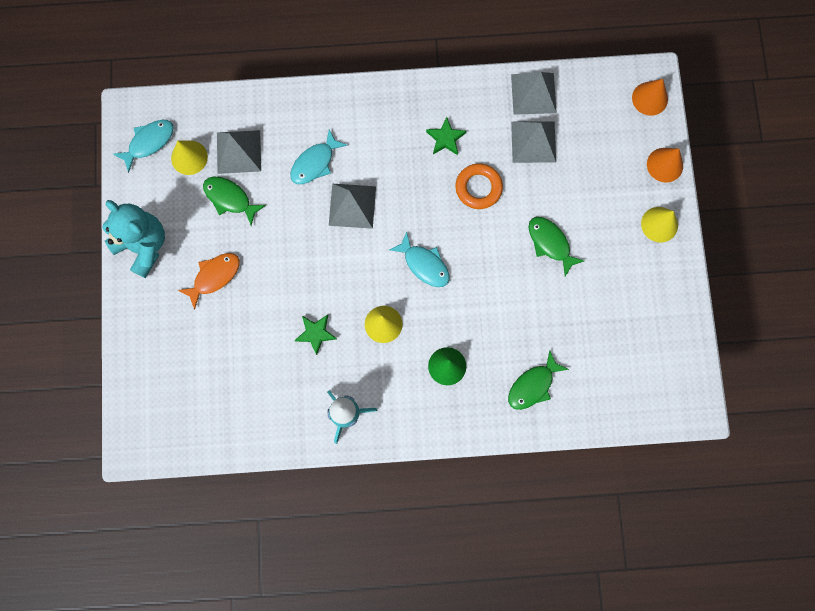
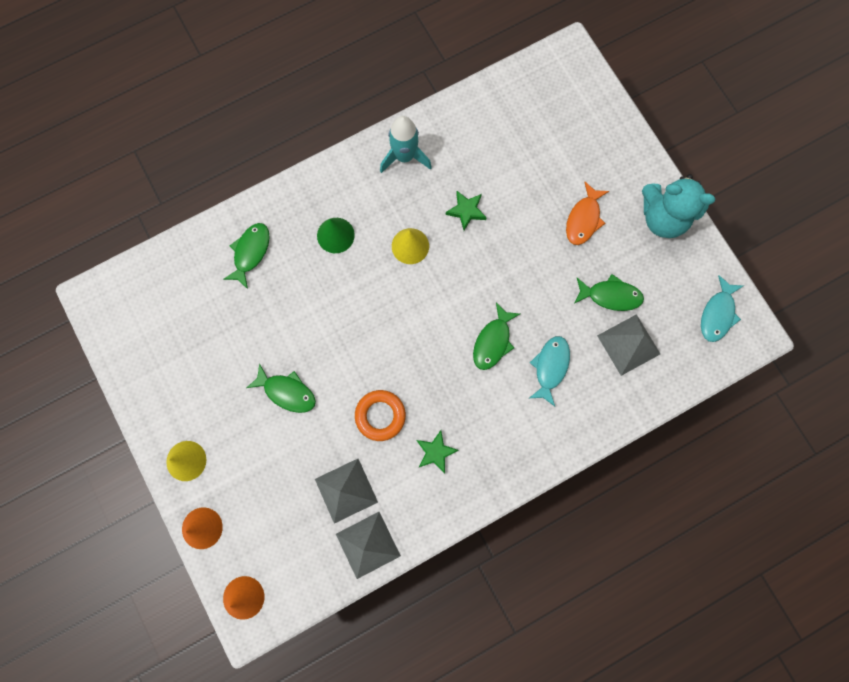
camera: 155 degrees right, 0 degrees up
yellow cone [171,140,208,175] -> none
grey pyramid [329,184,376,229] -> green fish [473,303,520,370]
turquoise fish [390,232,449,287] -> none

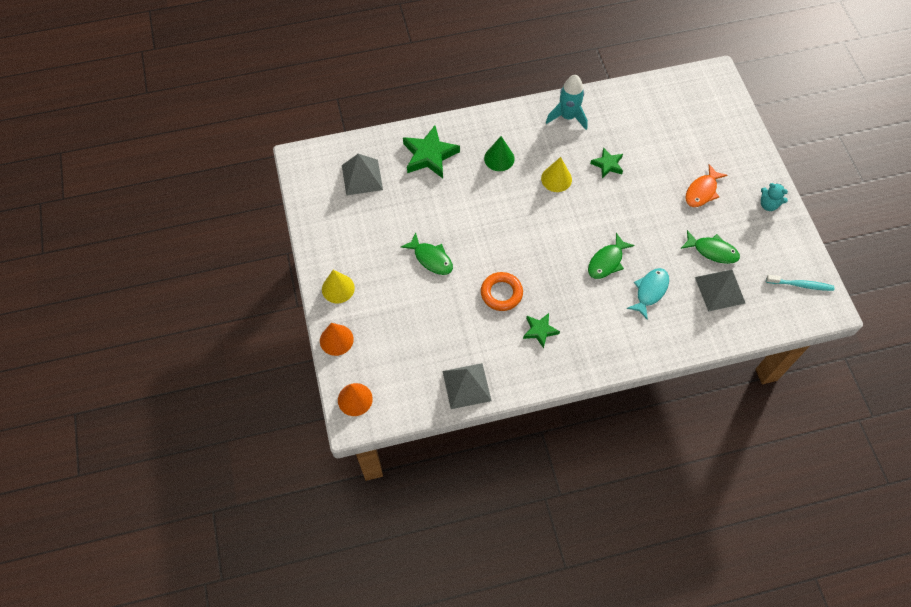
camera: 15 degrees right, 15 degrees down
green fish [223,223,270,289] -> green star [403,126,460,178]
grey pyramid [315,459,378,524] -> grey pyramid moved to [342,154,383,196]
turquoise teddy bear [642,174,715,238] -> turquoise teddy bear [761,183,788,211], size x0.51
turquoise fish [701,275,743,342] -> turquoise toothbrush [766,275,834,291]

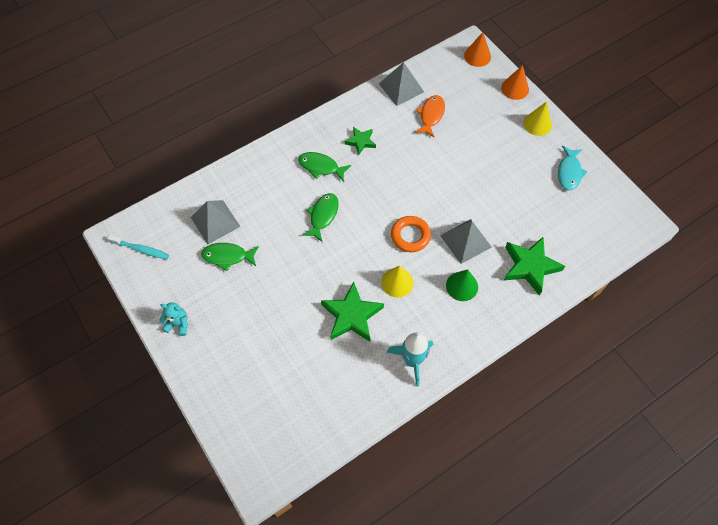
camera: 160 degrees right, 0 degrees up
grey pyramid [342,154,383,196] -> grey pyramid moved to [440,219,491,264]
green fish [401,233,453,275] -> green fish moved to [298,152,351,182]
orange ring [481,272,523,311] -> orange ring moved to [391,216,431,252]
green star [590,147,623,178] -> green star [321,281,384,342], size x1.75
turquoise fish [627,268,669,320] -> turquoise fish moved to [558,146,587,190]
orange fish [686,164,728,207] -> orange fish moved to [415,95,445,138]
turquoise toothbrush [766,275,834,291] -> turquoise toothbrush turned 150 degrees counterclockwise [107,235,169,259]

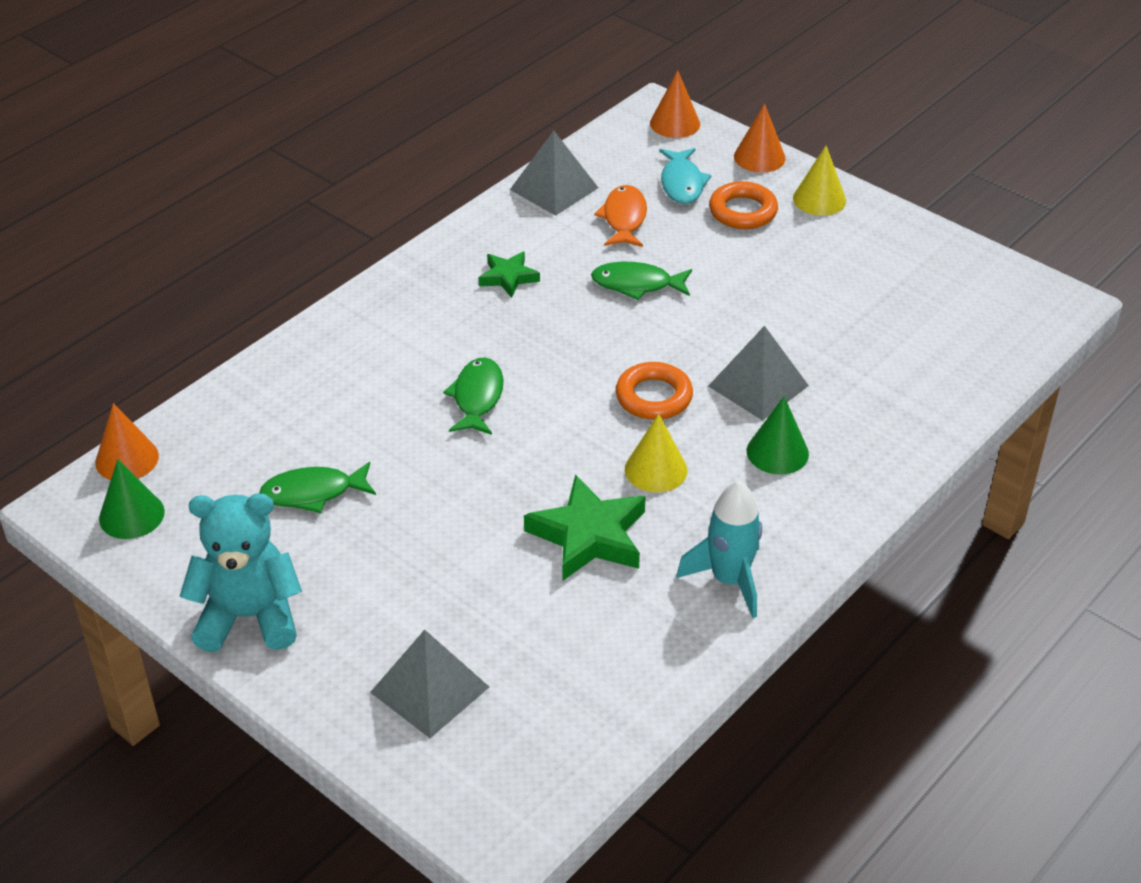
camera: 15 degrees left, 20 degrees down
turquoise toothbrush [107,235,169,259] -> green cone [99,459,165,539]
turquoise teddy bear [159,302,188,336] -> turquoise teddy bear [180,493,302,652], size x1.96
grey pyramid [191,200,241,244] -> grey pyramid moved to [370,630,489,738]
green fish [298,152,351,182] -> green fish moved to [591,262,692,300]
green star [503,236,565,296] -> none
turquoise fish [558,146,587,190] -> turquoise fish moved to [659,148,712,204]
none -> orange cone [95,403,159,480]
none -> orange ring [709,181,778,229]

